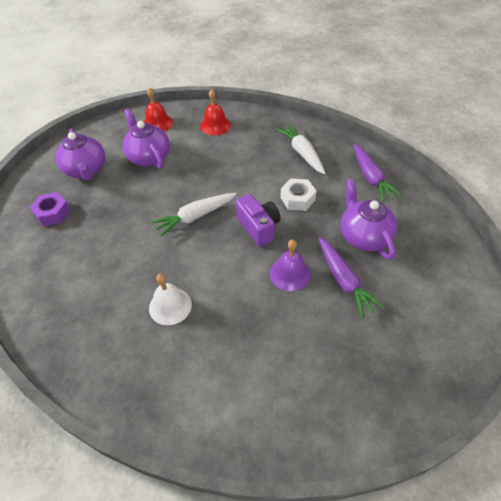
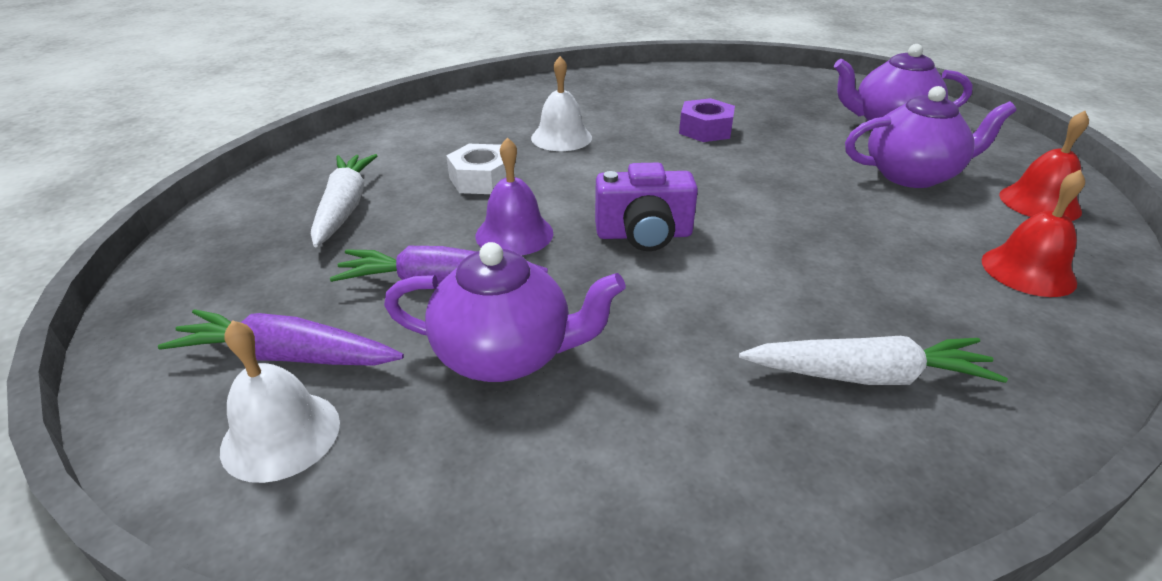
camera: 115 degrees right, 15 degrees down
purple nut [30,192,71,226] -> purple nut moved to [679,98,735,142]
white carrot [152,193,236,237] -> white carrot moved to [311,154,378,247]
white nut [280,178,316,211] -> white nut moved to [446,144,506,194]
purple carrot [353,144,402,202] -> purple carrot moved to [158,309,404,366]
none -> white bell [220,320,340,483]

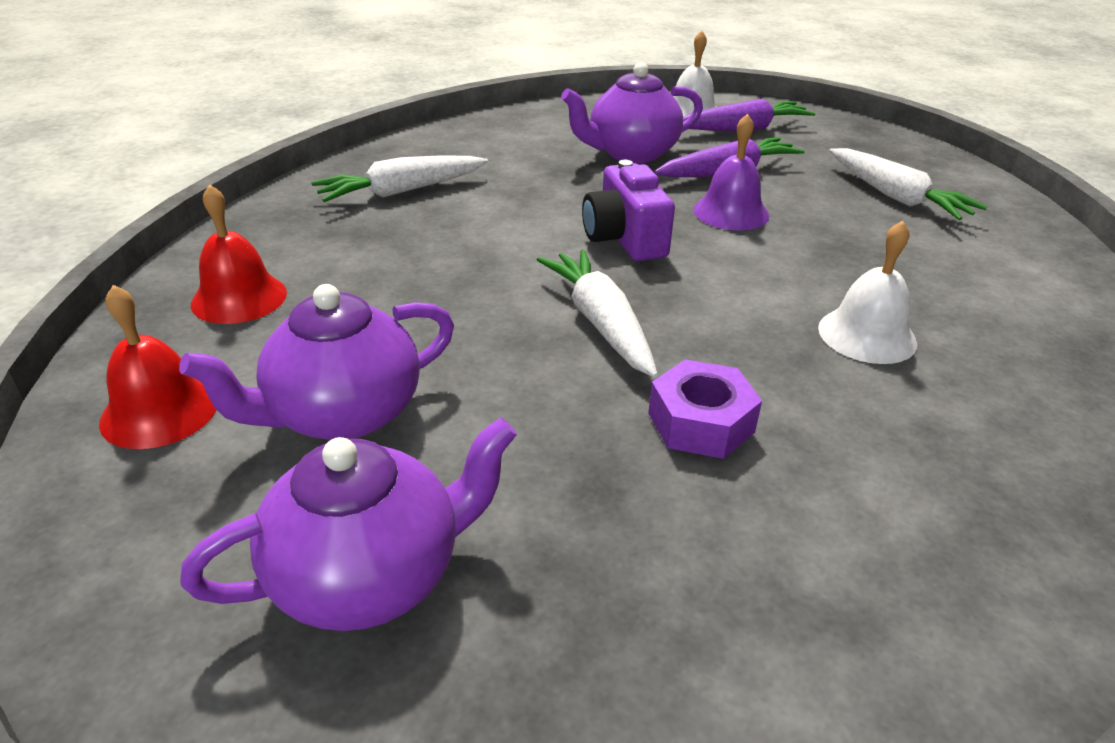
camera: 150 degrees right, 0 degrees up
white nut [446,144,506,194] -> none
purple camera [595,163,698,251] -> purple camera turned 75 degrees counterclockwise [582,160,675,261]
none -> white carrot [537,249,658,378]

